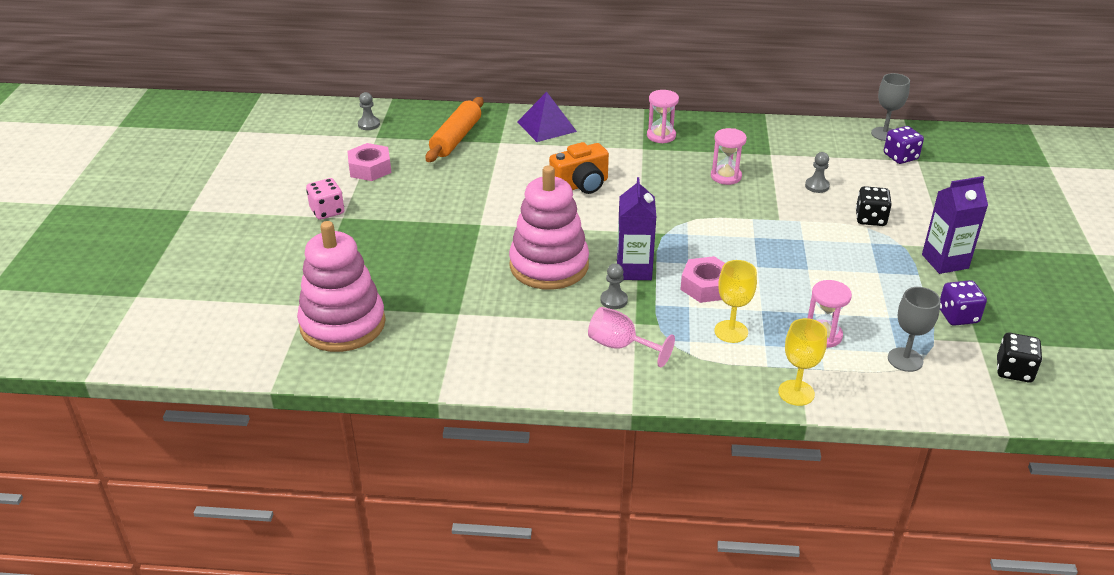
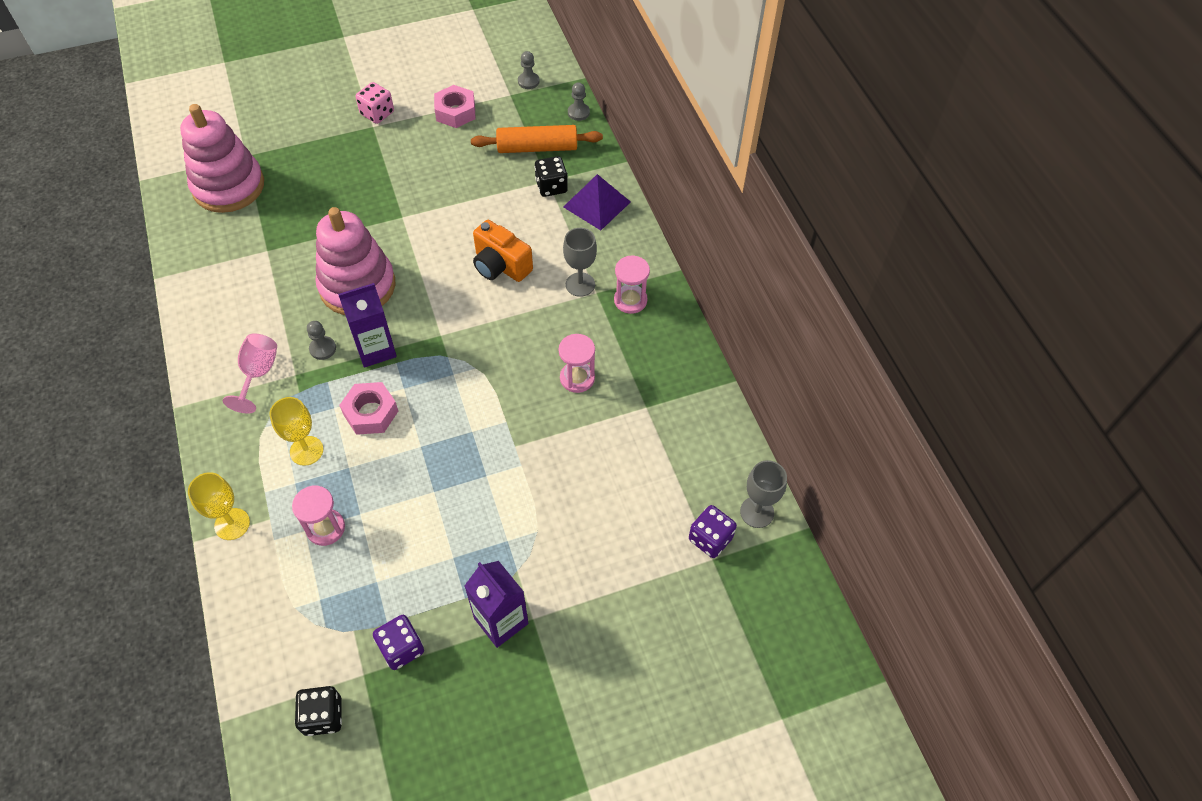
camera: 65 degrees right, 20 degrees up
grey pawn [805,152,830,193] -> grey pawn moved to [568,82,590,121]
black dice [856,186,892,226] -> black dice moved to [535,156,568,197]
grey goblet [888,287,941,372] -> grey goblet moved to [563,228,597,297]

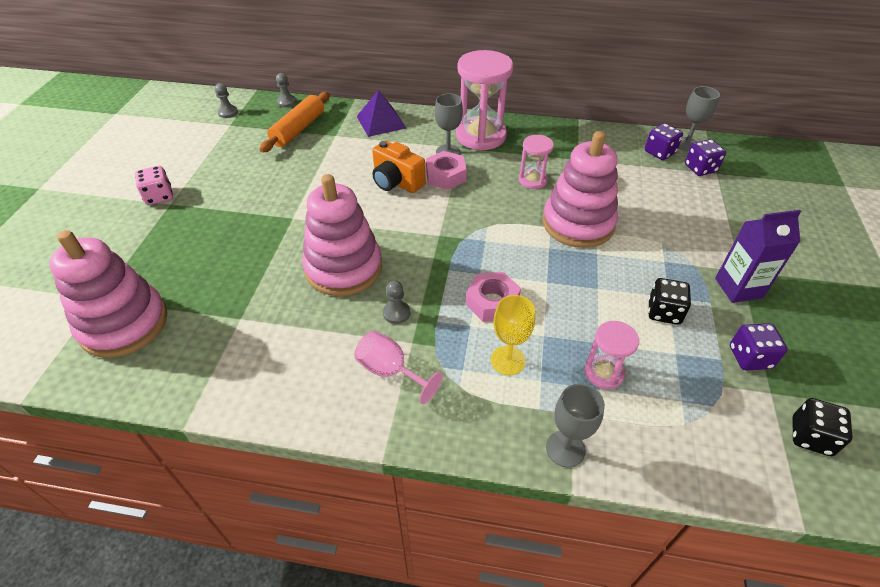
camera: 60 degrees left, 10 degrees down
yellow goblet [188,472,250,540] -> grey goblet [546,384,605,468]
purple carton [338,283,397,368] -> none
pink nut [434,85,476,128] -> pink nut moved to [426,151,467,190]
orange camera [473,220,533,282] -> orange camera turned 60 degrees clockwise [372,141,426,193]
black dice [535,156,568,197] -> black dice moved to [648,278,691,325]
pink hourglass [614,255,650,314] -> pink hourglass [456,50,513,151], size x1.91
none -> pink stacking toy [543,131,618,248]
none -> purple dice [645,123,683,160]

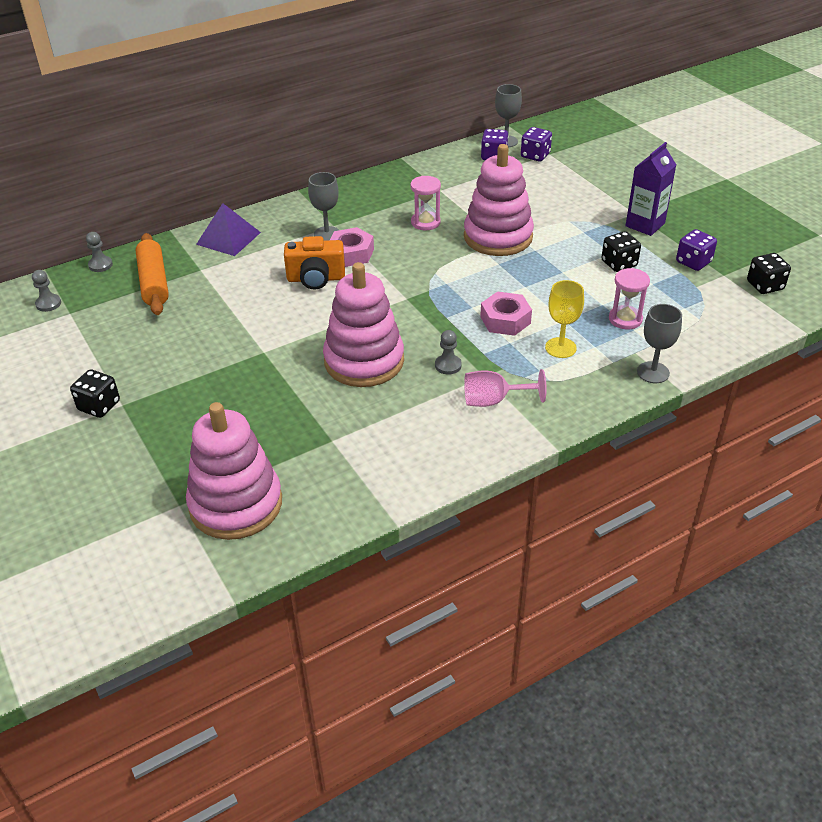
camera: 40 degrees left, 5 degrees down
pink dice [135,166,173,205] -> black dice [70,369,120,418]
pink hourglass [456,50,513,151] -> none

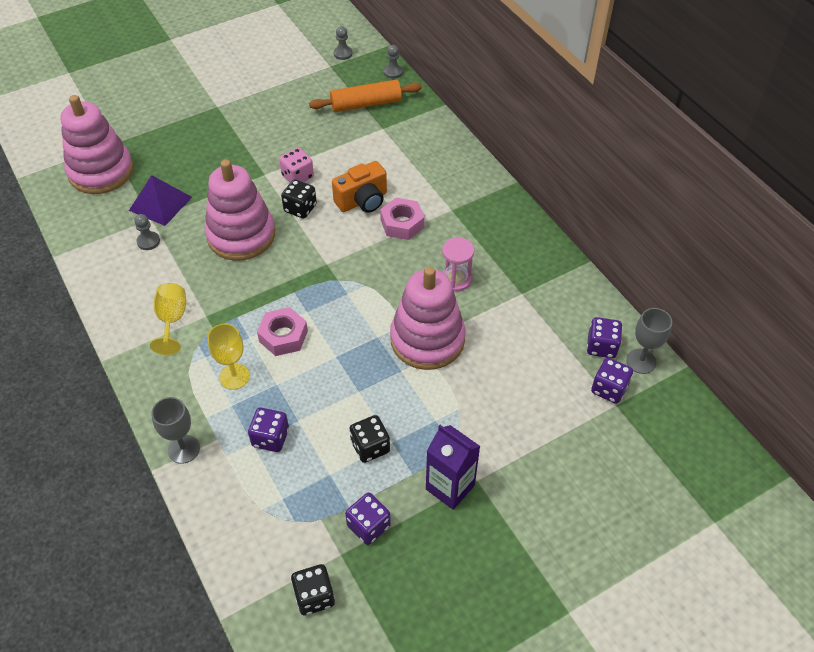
camera: 90 degrees right, 10 degrees up
black dice [70,369,120,418] -> black dice moved to [281,179,317,219]
purple pyramid [196,203,261,256] -> purple pyramid moved to [129,175,192,226]
orange camera [284,236,345,289] -> orange camera turned 120 degrees counterclockwise [332,161,387,213]
grey goblet [308,172,339,241] -> none
grey pawn [435,330,462,375] -> grey pawn moved to [134,214,160,250]
pink goblet [464,369,547,407] -> yellow goblet [150,283,186,355]
pink hourglass [609,268,650,329] -> purple dice [248,408,289,452]
none -> pink dice [279,148,314,182]

